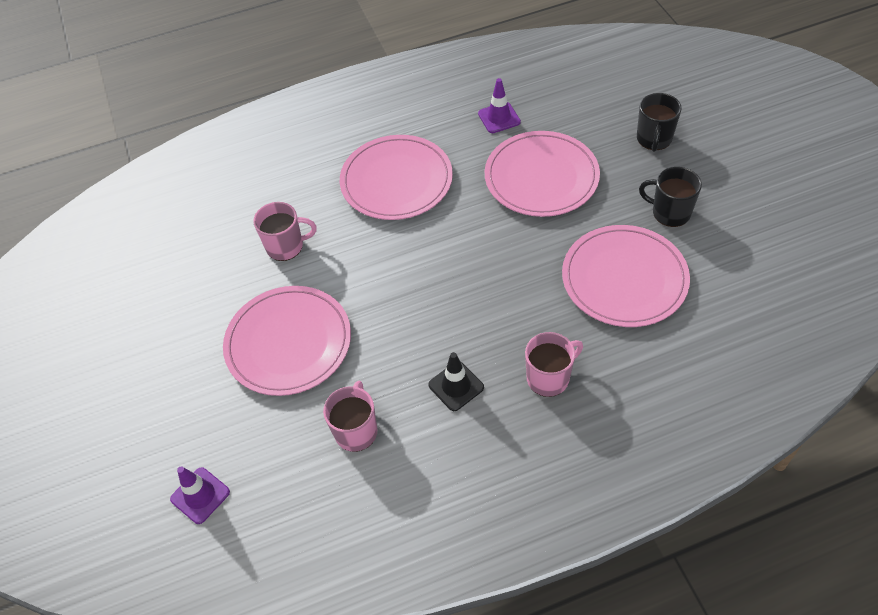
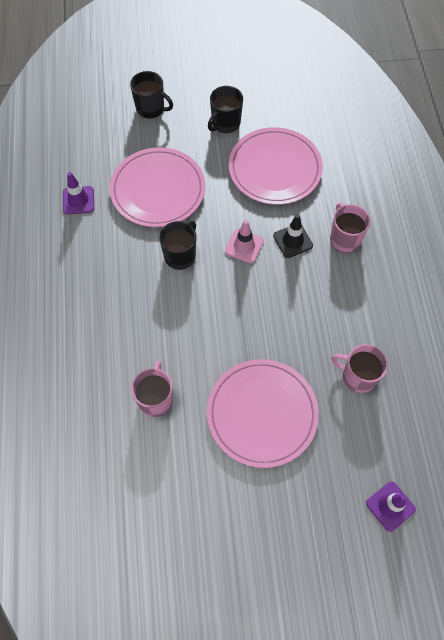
camera: 80 degrees left, 10 degrees up
pink plate [340,135,453,220] -> none
black traffic cone [428,352,484,411] -> black traffic cone moved to [273,214,313,258]
none -> black mug [159,221,196,270]
none -> pink traffic cone [225,220,264,264]

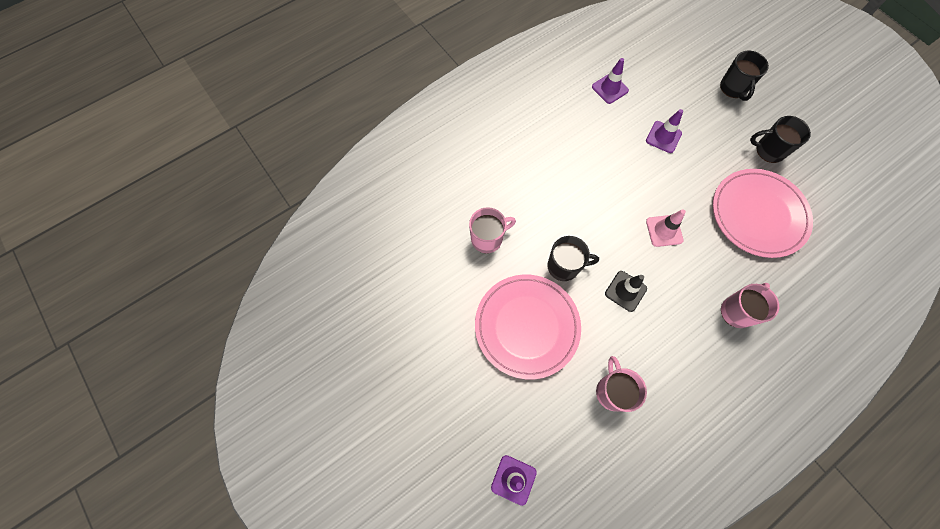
camera: 60 degrees right, 5 degrees up
pink plate [110,147,205,227] -> purple traffic cone [646,109,683,153]
black mug [159,221,196,270] -> black mug moved to [548,236,599,281]
black traffic cone [273,214,313,258] -> black traffic cone moved to [605,271,647,312]

